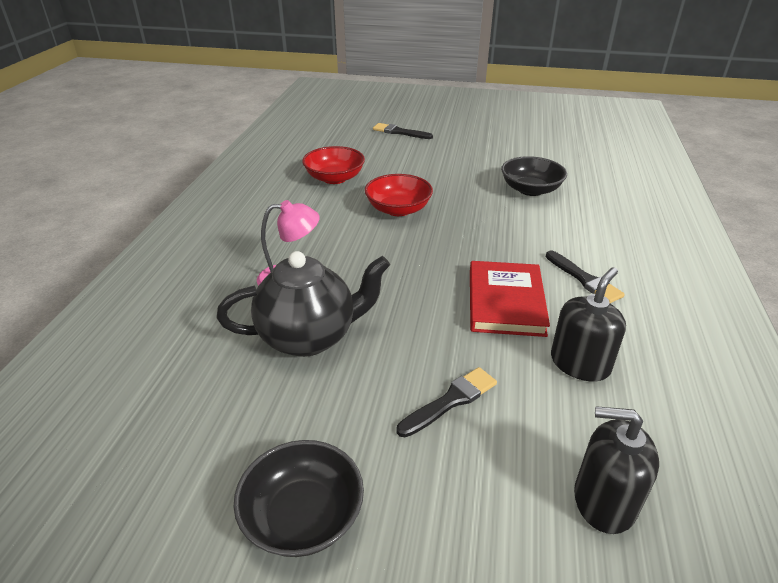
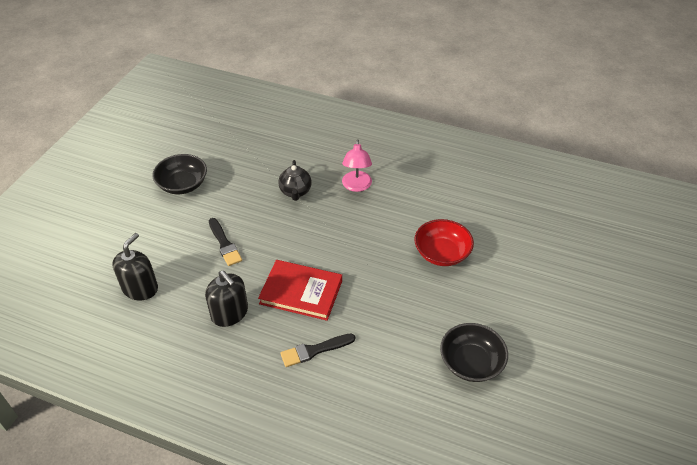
camera: 100 degrees right, 10 degrees up
black teapot [217,251,390,357] -> black teapot [278,160,312,201], size x0.57
red bowl [302,146,365,184] -> none
black brush [373,123,433,139] -> none

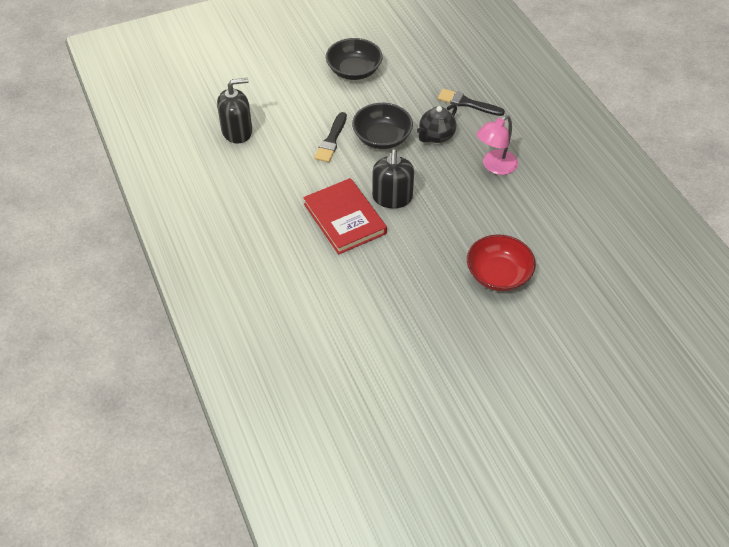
camera: 45 degrees right, 5 degrees up
black soap dispenser [205,270,248,327] -> black soap dispenser moved to [372,149,414,208]
black brush [280,333,355,367] -> black brush moved to [438,89,505,116]
black bowl [440,323,508,382] -> black bowl moved to [352,103,413,149]

